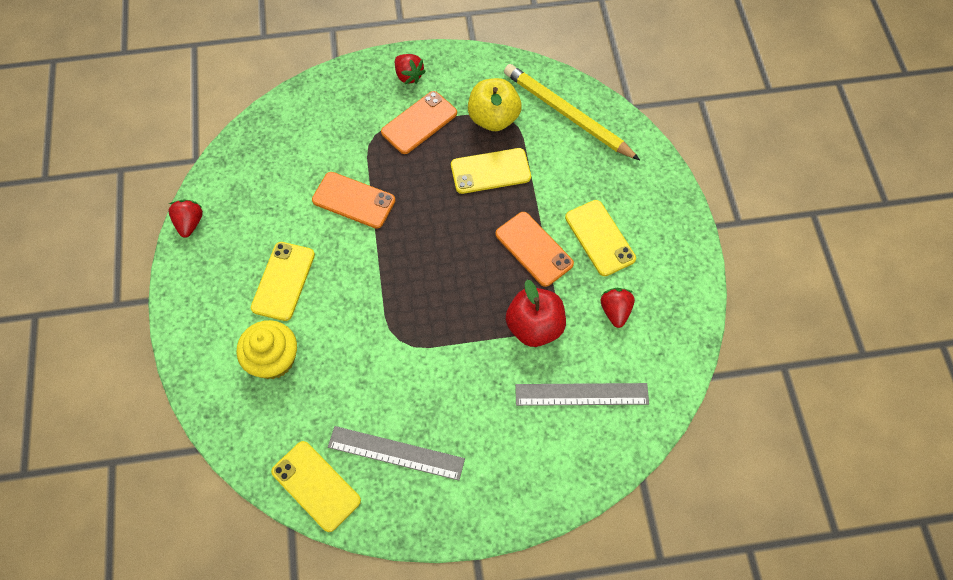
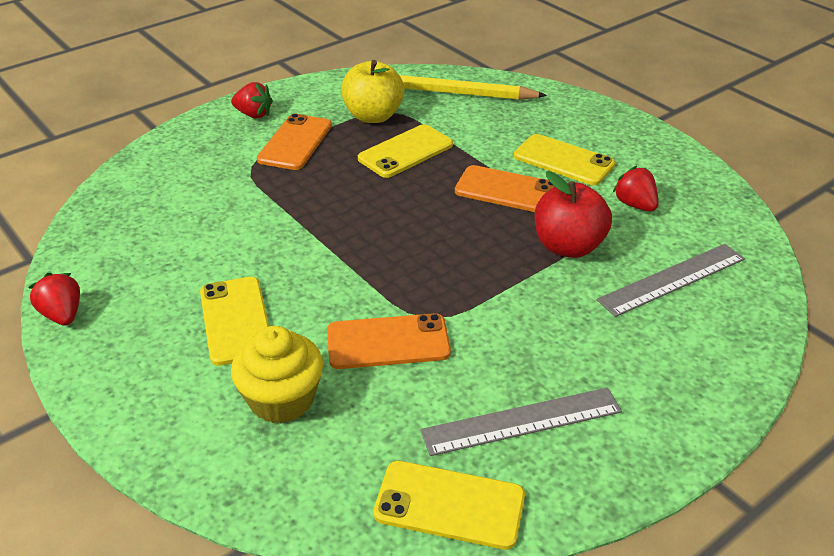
camera: 30 degrees left, 25 degrees down
orange phone [312,172,395,229] -> orange phone moved to [327,313,451,369]

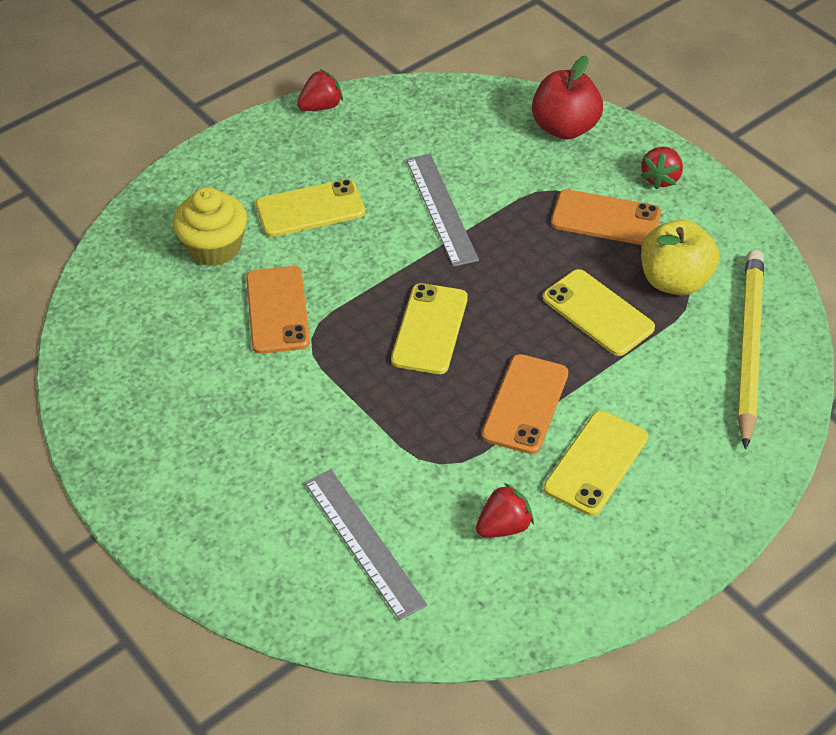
camera: 90 degrees right, 10 degrees up
yellow phone [373,461,525,550] -> yellow phone moved to [391,283,468,374]
grey ruler [420,387,622,456] -> grey ruler moved to [406,154,479,267]
red apple [534,171,612,258] -> red apple moved to [532,55,603,140]

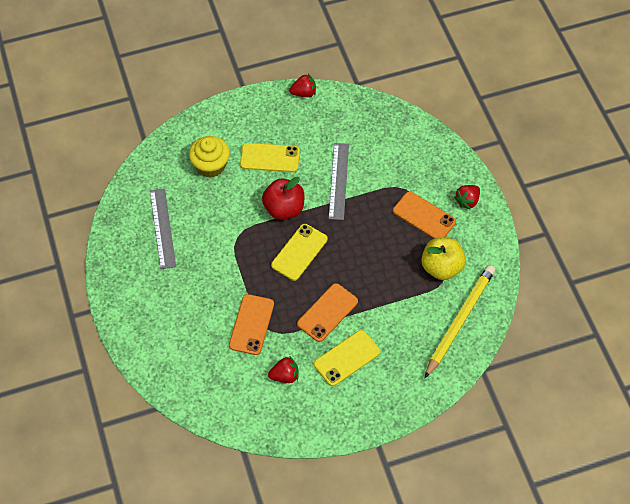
camera: 20 degrees right, 10 degrees up
orange phone [246,266,310,354] -> orange phone moved to [229,294,274,355]
grey ruler [304,469,427,620] -> grey ruler moved to [150,188,176,269]
red apple [532,55,603,140] -> red apple moved to [262,177,304,220]
yellow phone [543,269,655,356] -> none

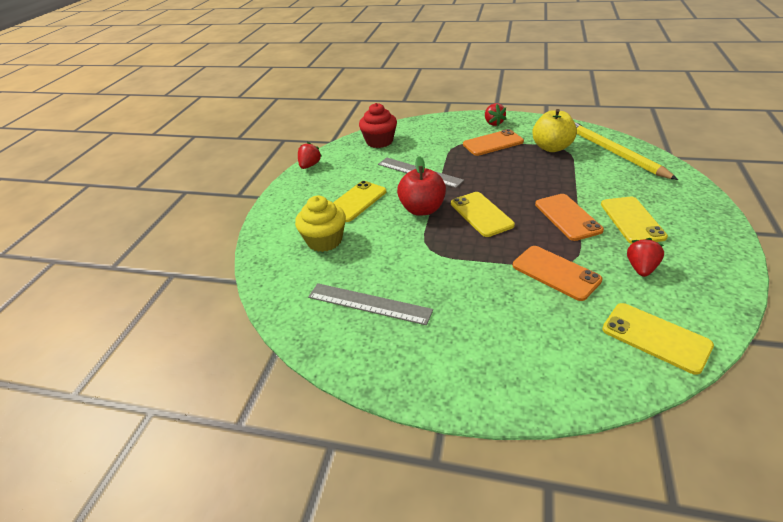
camera: 55 degrees left, 20 degrees down
none -> red cupcake [359,103,397,148]
none -> yellow phone [602,303,714,375]

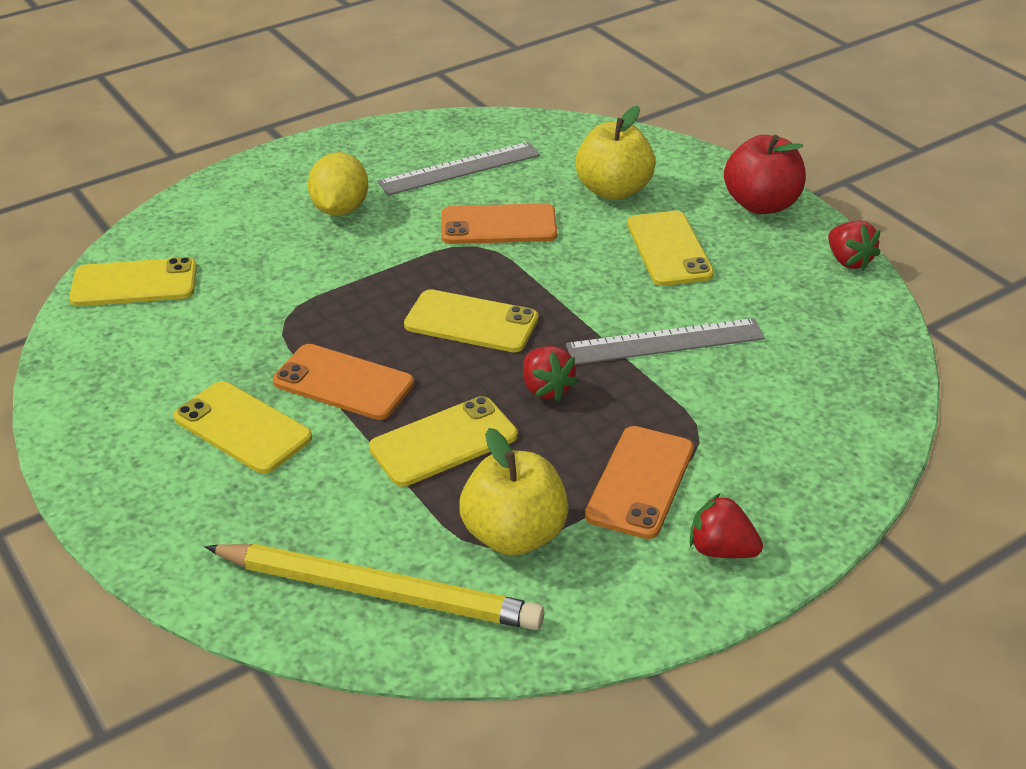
camera: 130 degrees right, 0 degrees up
yellow cupcake [295,195,346,252] -> yellow apple [575,106,656,200]
red cupcake [359,103,397,148] -> none
red apple [397,156,446,216] -> red apple moved to [724,135,806,214]
orange phone [513,246,602,301] -> orange phone moved to [442,203,557,244]
red strawberry [627,238,664,277] -> red strawberry moved to [523,346,578,401]
none -> yellow lemon [308,152,368,216]
none -> yellow phone [369,396,518,487]

